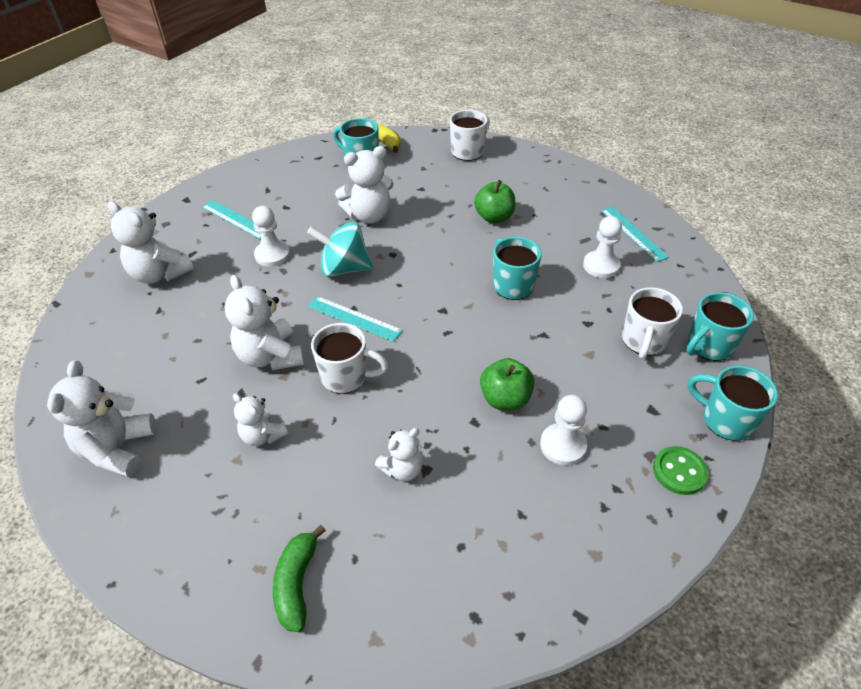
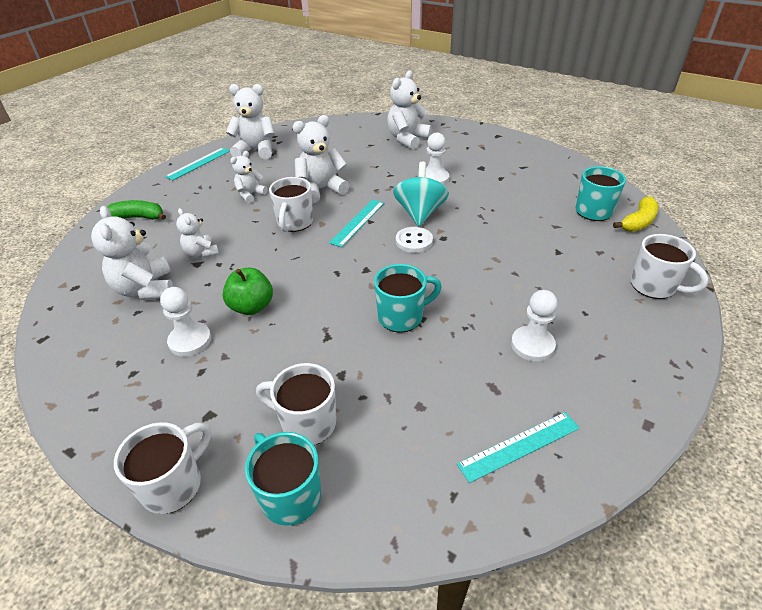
camera: 90 degrees right, 5 degrees down
turquoise ruler [202,200,261,240] -> turquoise ruler moved to [165,147,230,181]
white teddy bear [335,146,394,224] -> white teddy bear moved to [91,206,173,300]
green apple [474,180,515,223] -> none
white pawn [583,216,622,278] -> white pawn moved to [511,290,558,361]
green button [653,446,708,495] -> none
turquoise mug [688,365,778,441] -> white mug [114,422,211,514]
none -> white button [396,227,433,253]

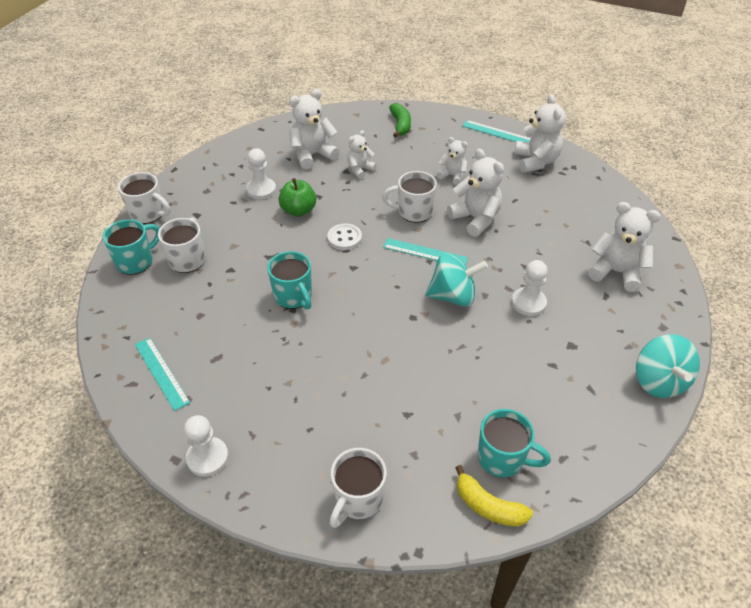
camera: 80 degrees right, 5 degrees up
white button [396,227,433,253] -> white button moved to [327,224,362,250]
white pawn [511,290,558,361] -> white pawn moved to [184,415,229,477]
none -> turquoise spinning top [636,334,700,398]

